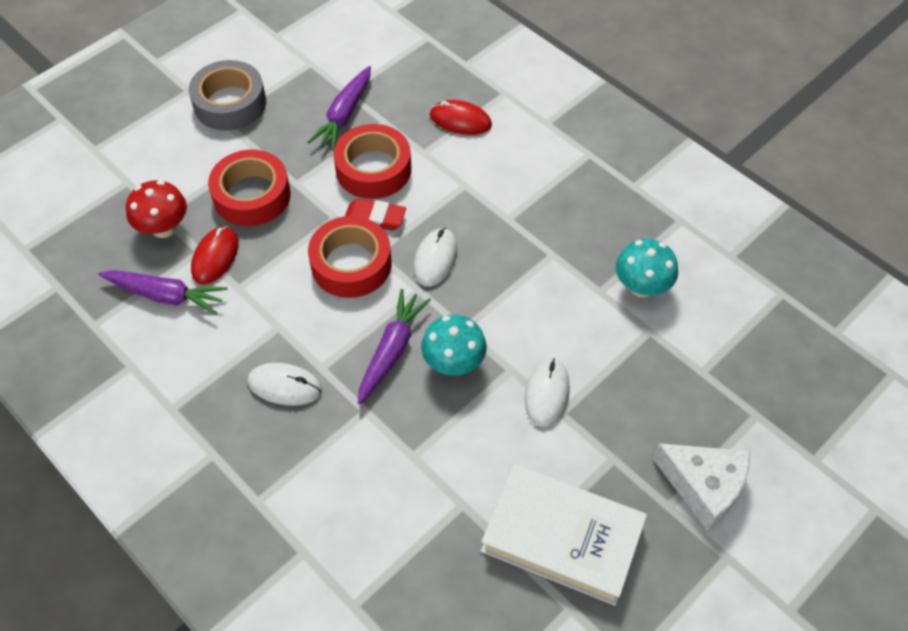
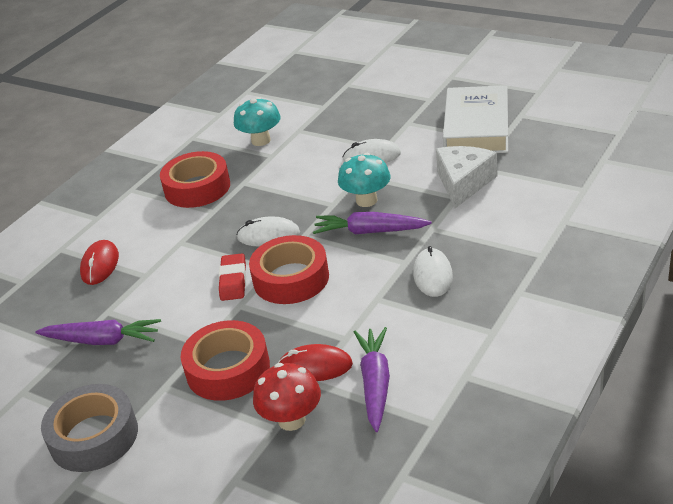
camera: 100 degrees left, 20 degrees down
red tape [333,124,411,199] -> red tape moved to [160,151,230,208]
white cheese [653,443,750,531] -> white cheese moved to [436,146,497,208]

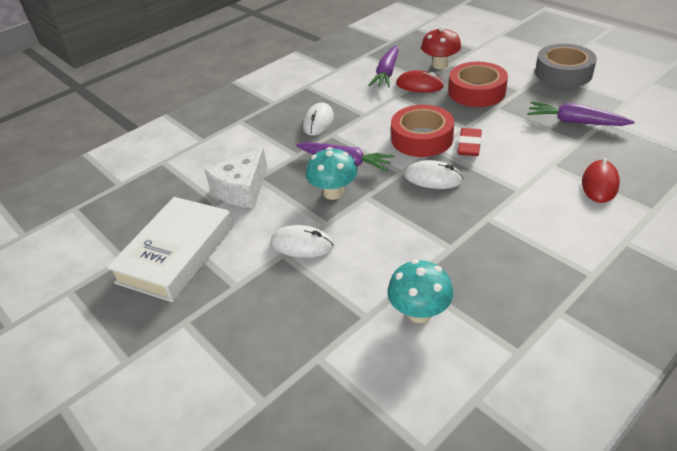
camera: 165 degrees left, 5 degrees up
red tape [160,151,230,208] -> none

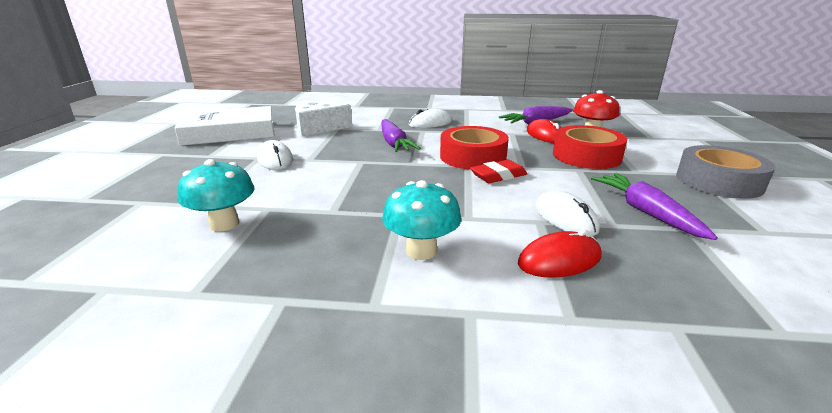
camera: 45 degrees right, 15 degrees down
turquoise mushroom [306,147,357,200] -> turquoise mushroom moved to [382,180,461,260]
white mouse [404,160,464,189] -> white mouse moved to [535,191,600,236]

